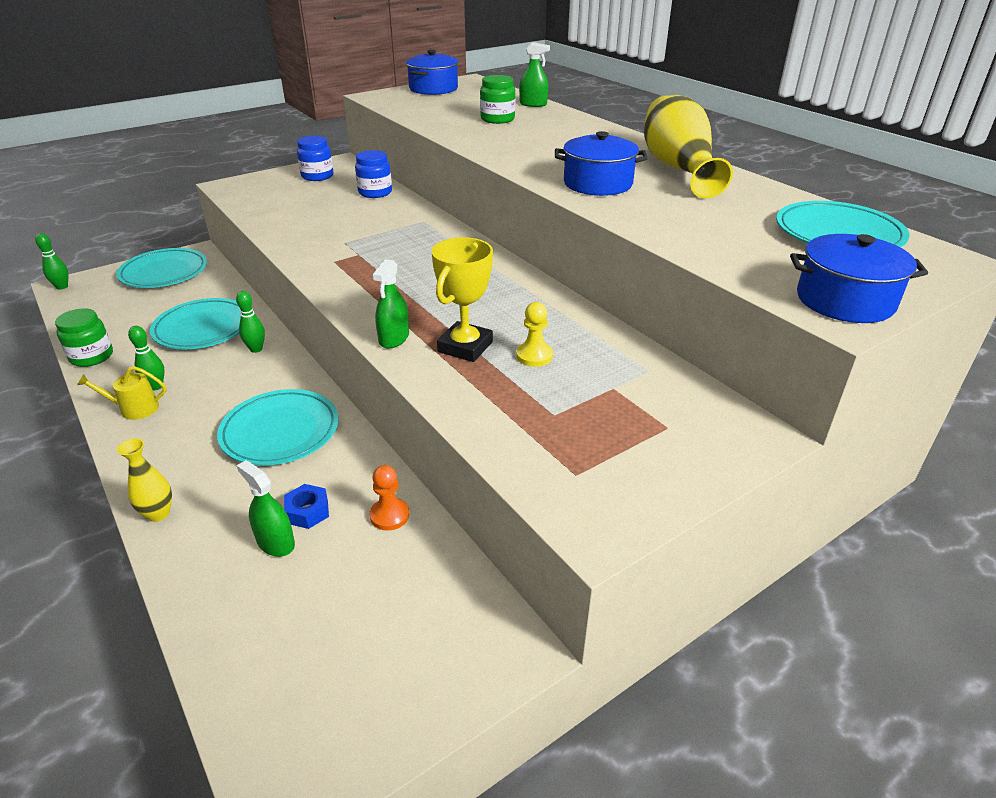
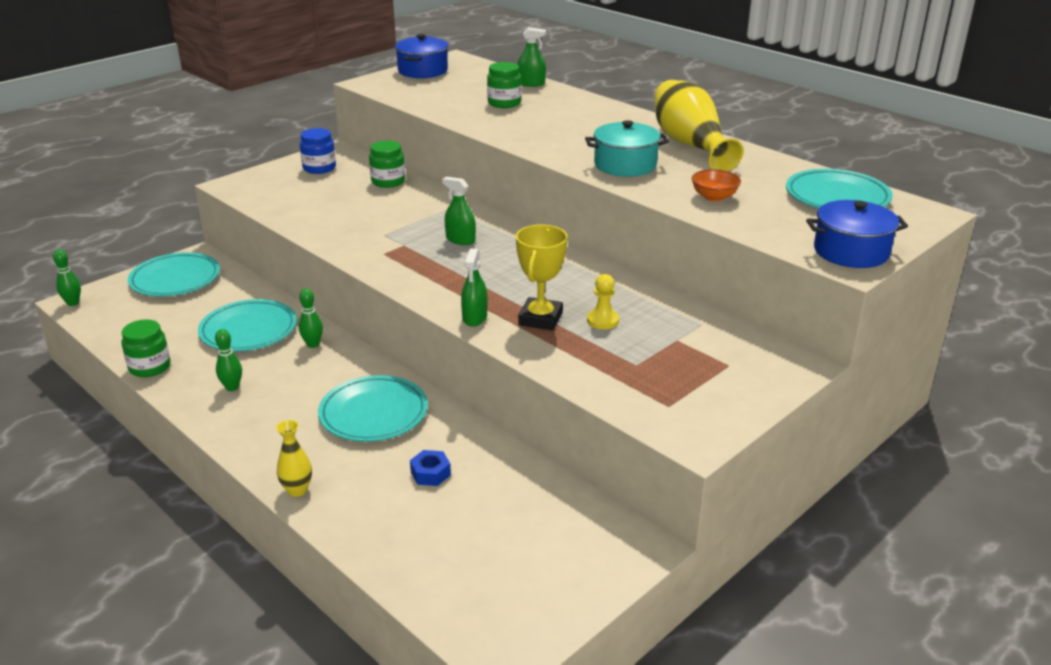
camera: 10 degrees left, 5 degrees down
yellow watering can [77,366,167,420] -> none
green spray bottle [237,460,295,557] -> green spray bottle moved to [442,177,476,245]
blue jar [355,150,392,198] -> green jar [369,141,405,188]
orange pawn [370,465,409,531] -> none
blue pot [555,131,648,196] -> turquoise pot [585,120,669,177]
none -> orange bowl [692,169,741,202]

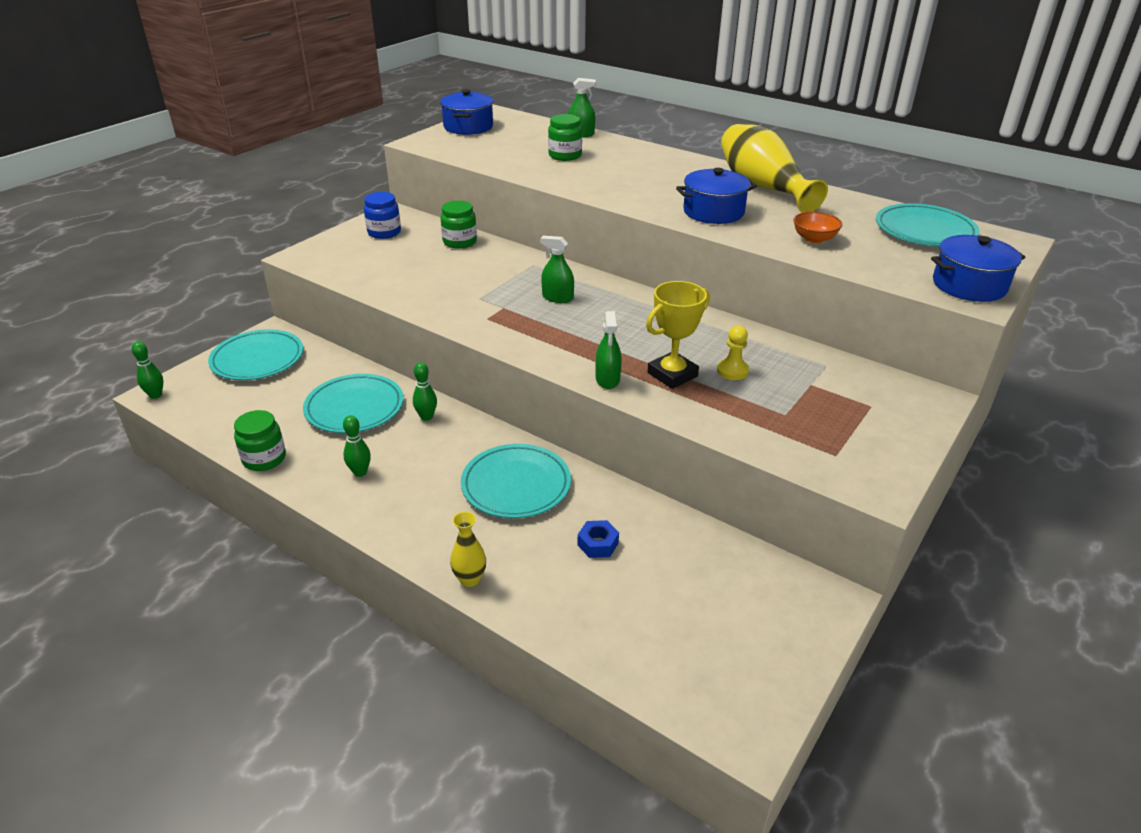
camera: 10 degrees left, 5 degrees up
yellow trophy [516,225,568,331] -> yellow trophy turned 45 degrees clockwise [646,281,710,389]
turquoise pot [585,120,669,177] -> blue pot [676,168,757,224]

